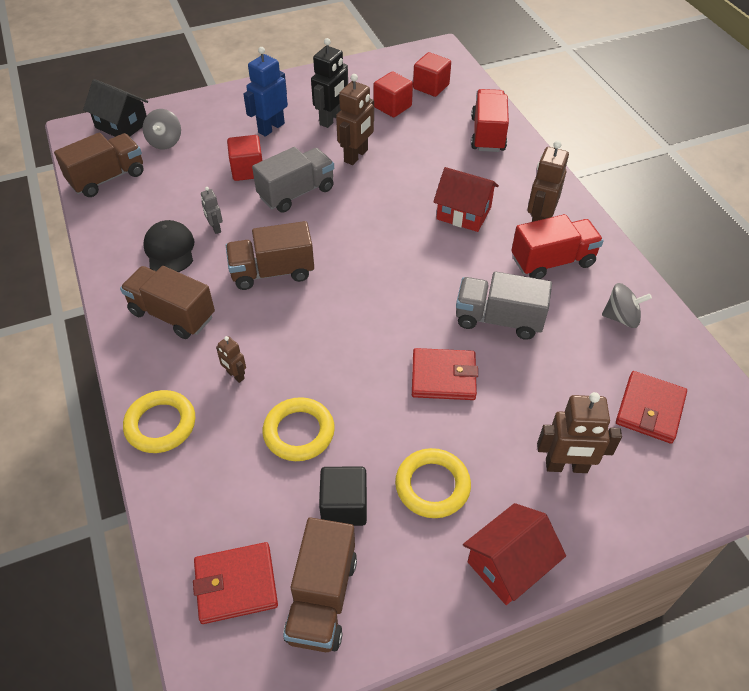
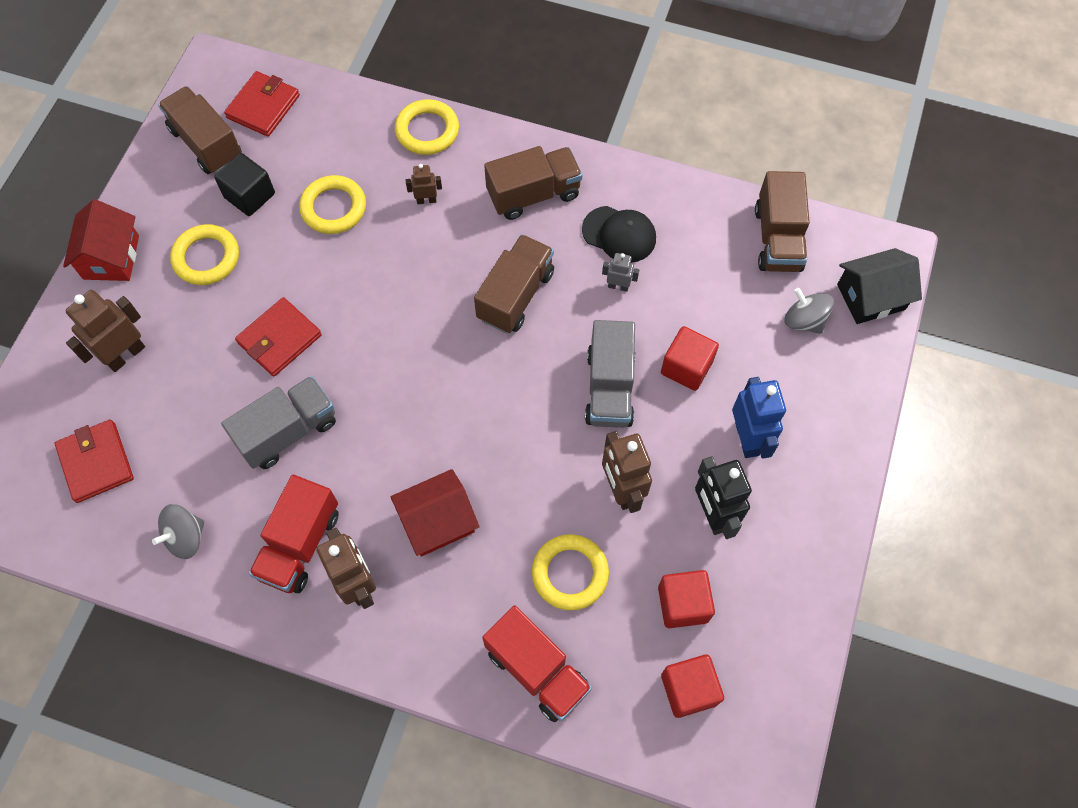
camera: 130 degrees right, 15 degrees up
none -> yellow ring [532,534,609,610]

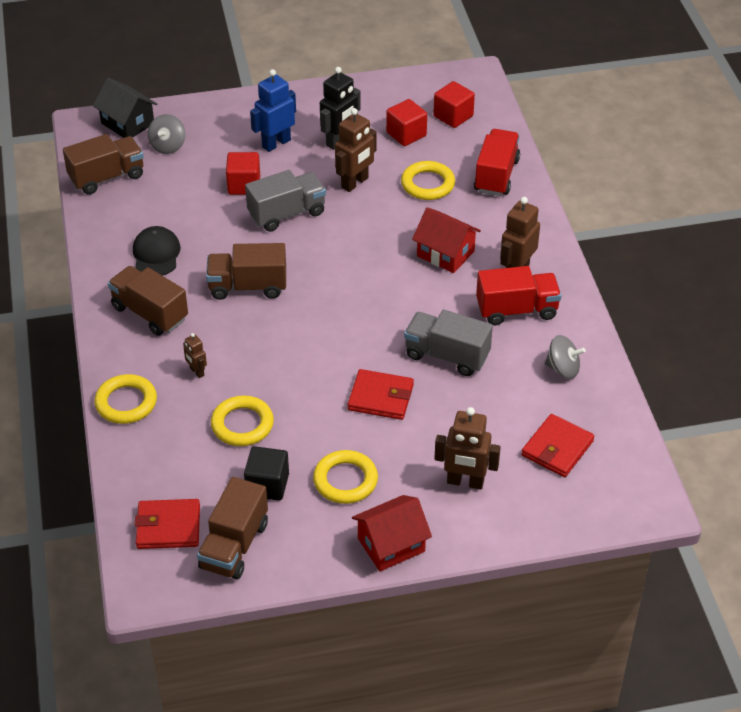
camera: 120 degrees left, 20 degrees down
grey robot [602,253,639,292] -> none

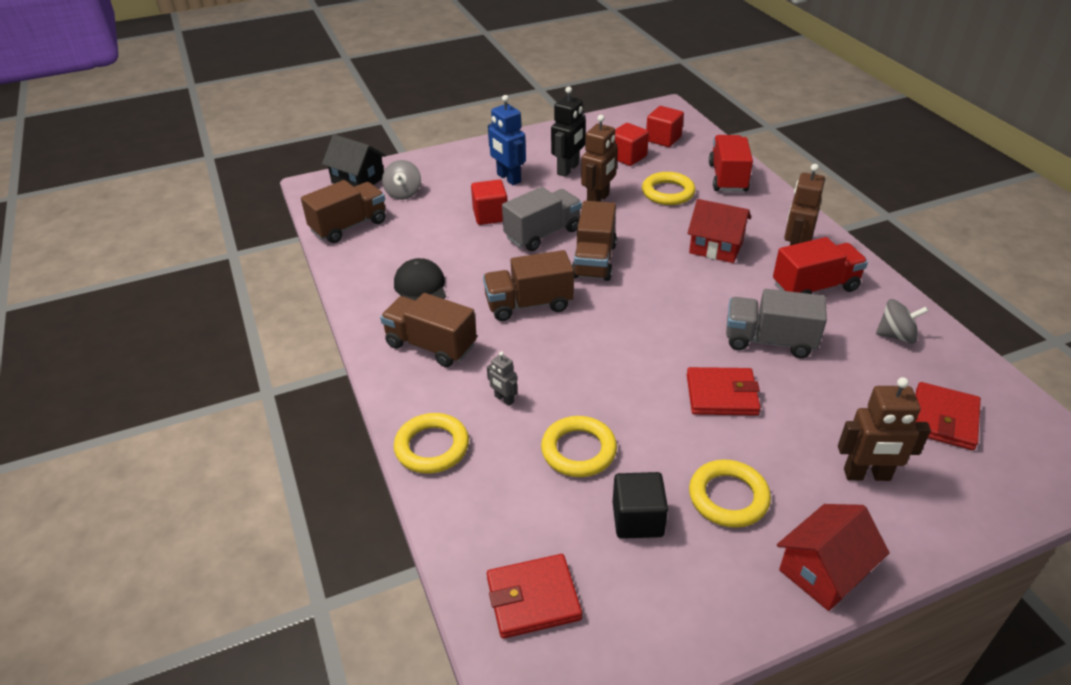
camera: 10 degrees left, 5 degrees down
brown robot [183,333,207,378] -> grey robot [487,352,517,406]
brown truck [197,477,268,580] -> brown truck moved to [572,201,617,281]
blue robot [250,69,296,152] -> blue robot turned 75 degrees counterclockwise [488,95,526,185]

